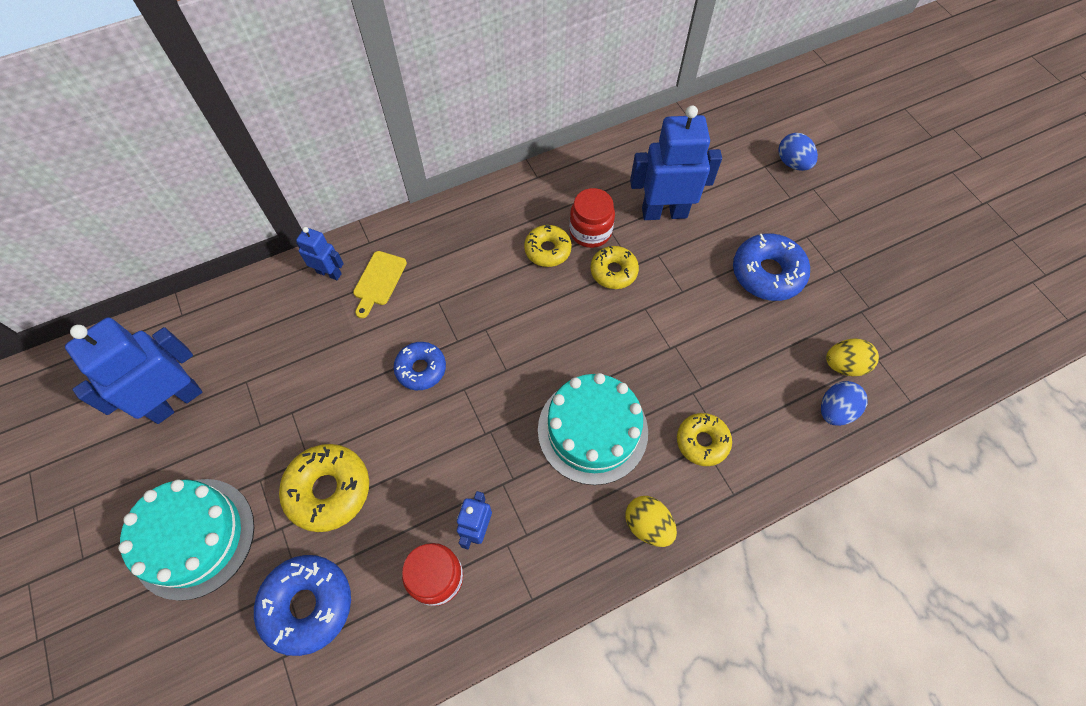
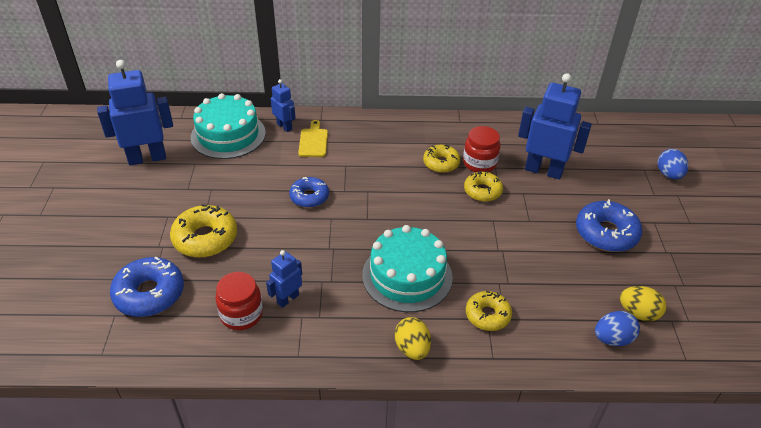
camera: 25 degrees right, 20 degrees down
turquoise cake [118,479,254,601] -> turquoise cake moved to [191,93,266,159]
yellow cutting board [353,251,407,318] -> yellow cutting board turned 135 degrees clockwise [298,120,328,157]

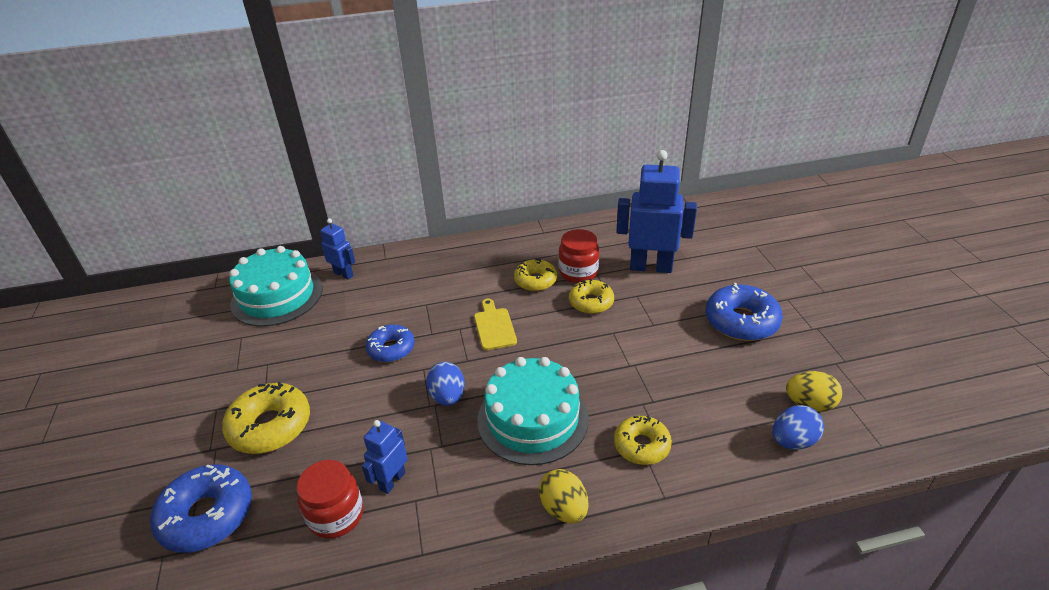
camera: 10 degrees left, 5 degrees down
blue robot [97,60,173,165] -> none
yellow cutting board [298,120,328,157] -> yellow cutting board moved to [474,299,517,350]
blue egg [658,149,688,180] -> blue egg moved to [426,362,465,406]

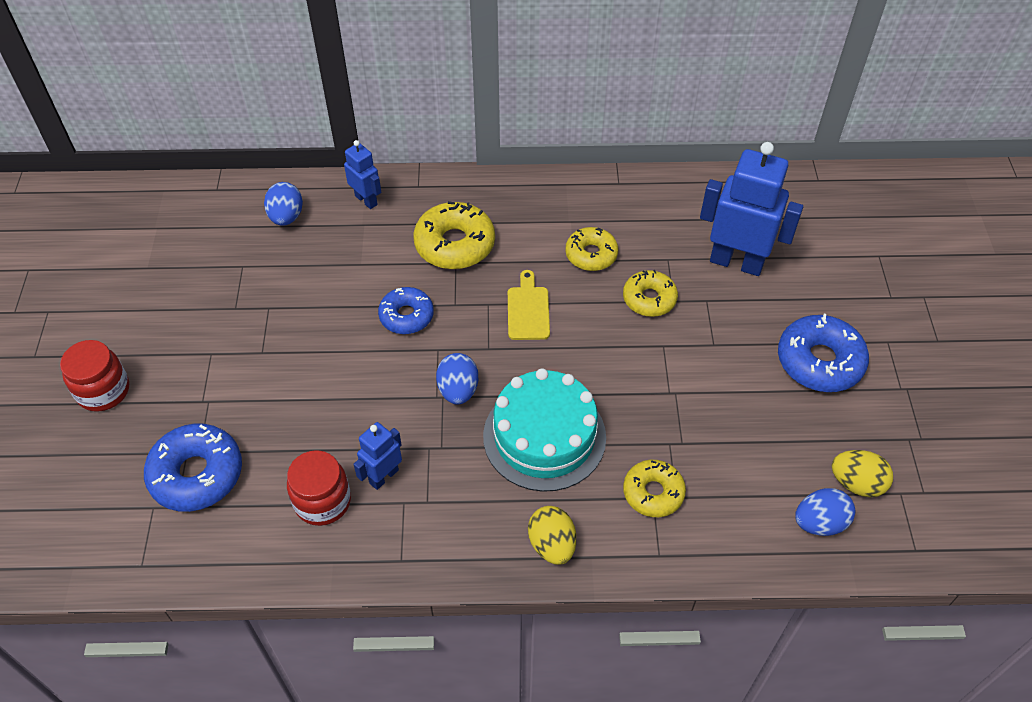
camera: 10 degrees right, 15 degrees up
yellow donut [222,382,310,454] -> yellow donut moved to [413,201,495,269]
turquoise cake [229,246,322,327] -> blue egg [264,182,303,226]
red jar [558,229,599,283] -> red jar moved to [60,340,129,412]

